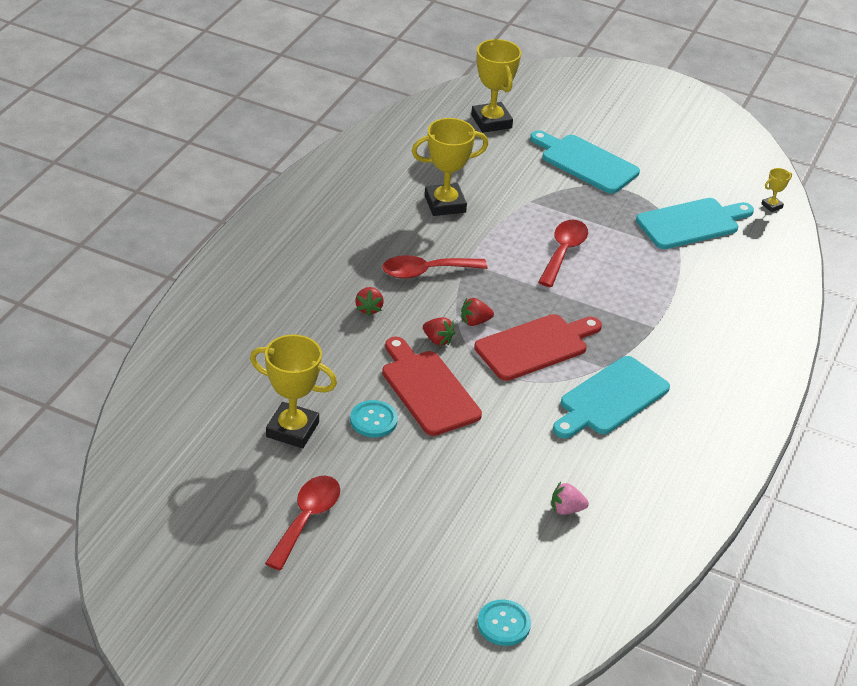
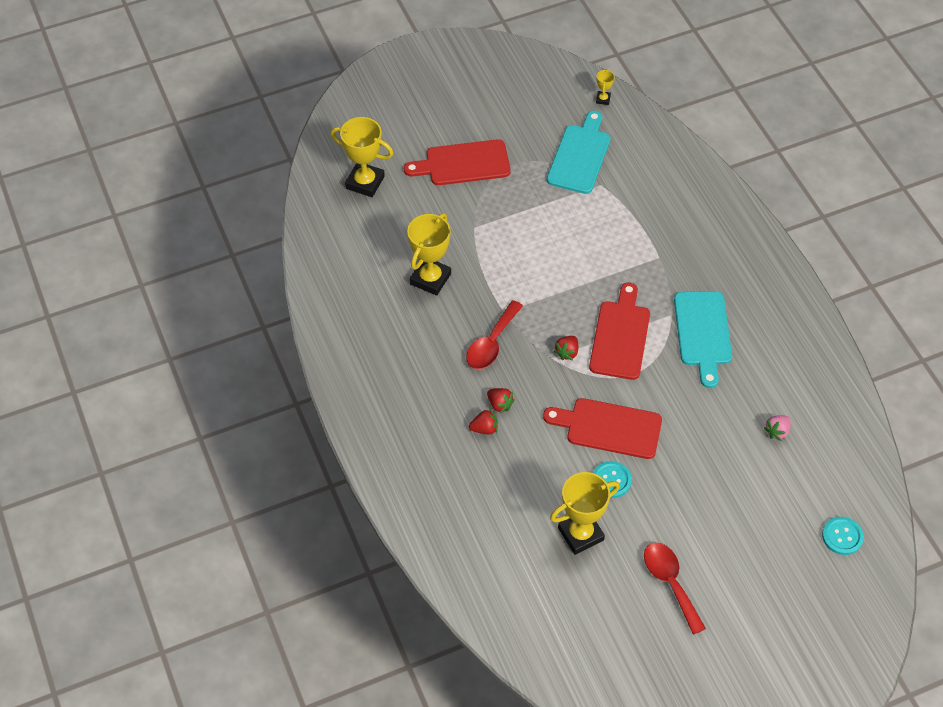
camera: 45 degrees left, 15 degrees up
red strawberry [423,317,455,346] -> red strawberry moved to [469,409,498,434]
turquoise cutting board [530,130,640,194] -> red cutting board [404,139,511,185]
red spoon [538,220,588,287] -> none

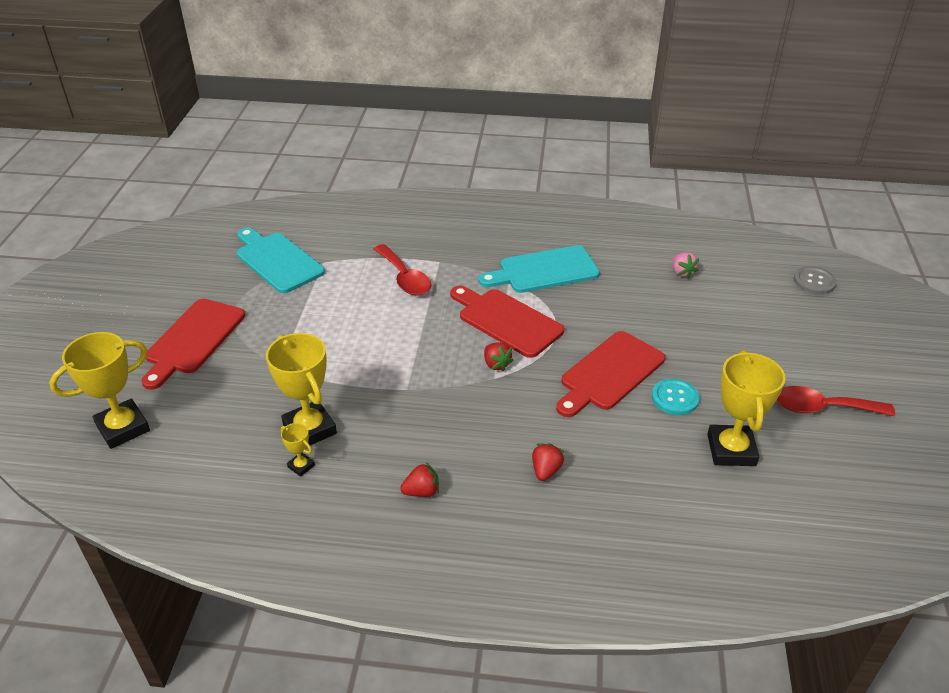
camera: 60 degrees left, 15 degrees down
red spoon [466,300,523,369] -> red spoon moved to [374,244,431,296]
red strawberry [487,388,515,413] -> red strawberry moved to [400,462,439,497]
yellow trophy [596,69,614,105] -> yellow trophy moved to [281,423,315,477]
turquoise cutting board [674,291,732,388] -> turquoise cutting board turned 135 degrees clockwise [478,245,600,293]
turquoise button [822,517,864,555] -> grey button [794,266,837,294]

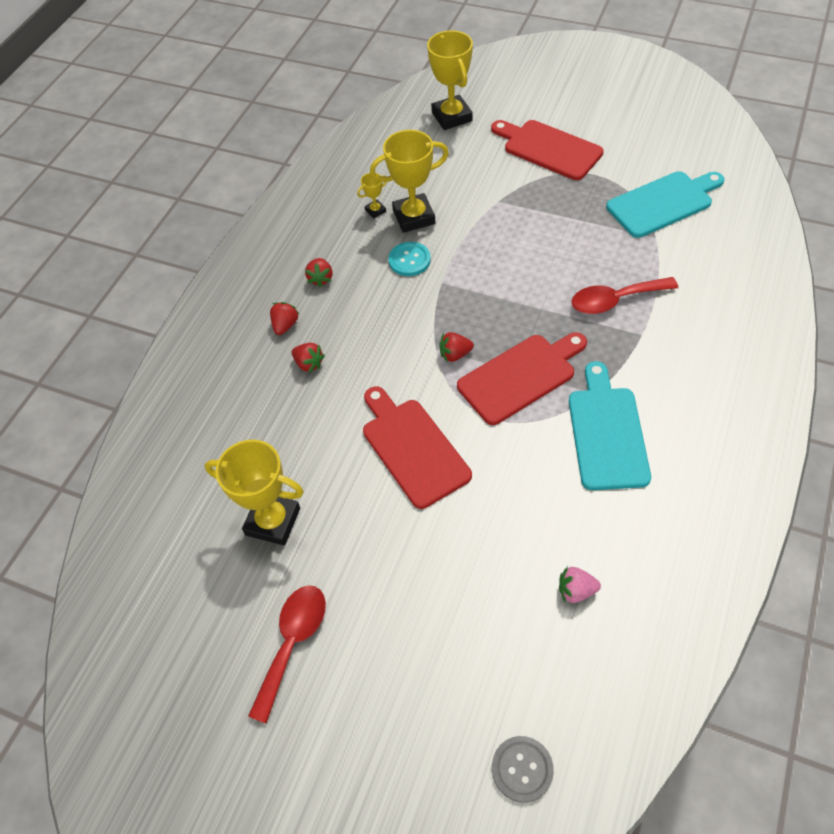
camera: 110 degrees right, 15 degrees up
turquoise button [652,379,699,415] -> turquoise button moved to [388,242,431,276]
none -> red strawberry [270,302,299,335]

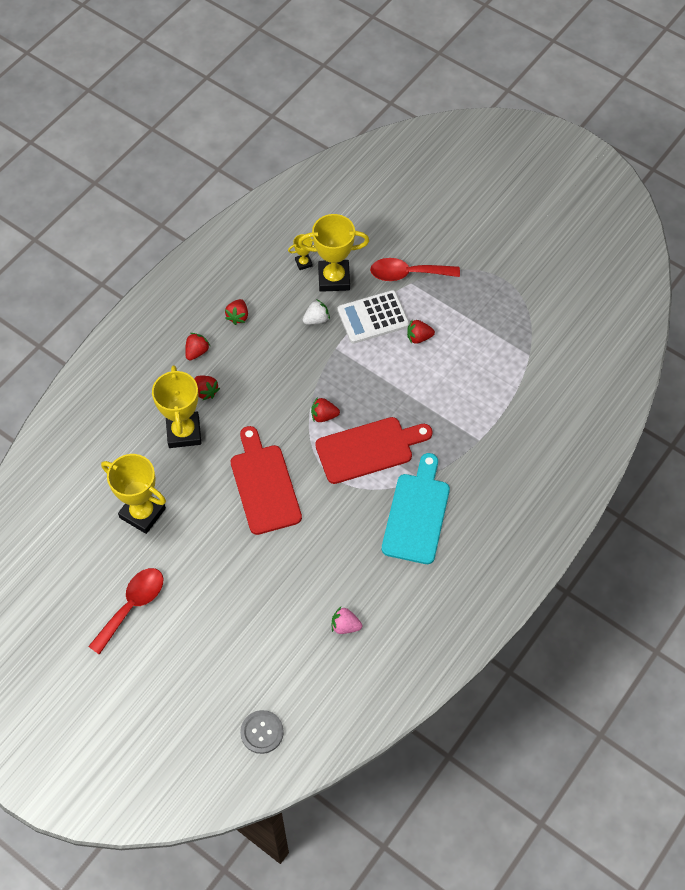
camera: 10 degrees right, 5 degrees up
turquoise button [388,242,431,276] -> white strawberry [303,299,330,324]
yellow trophy [427,30,473,130] -> yellow trophy moved to [152,365,202,448]
red cutting board [491,120,604,180] -> none
red spoon [571,277,678,314] -> red spoon moved to [370,258,460,281]
turquoise cutting board [606,171,724,238] -> none
none -> white calculator [337,290,409,344]
none -> red strawberry [407,319,435,344]

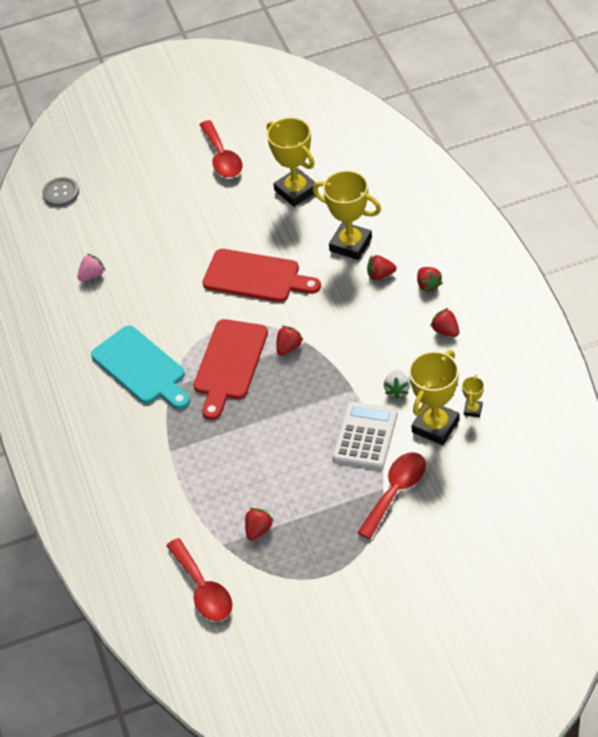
camera: 130 degrees right, 10 degrees down
yellow trophy [101,454,166,534] -> yellow trophy turned 75 degrees clockwise [267,118,318,207]
red strawberry [407,319,435,344] -> red strawberry moved to [245,508,274,541]
none -> red spoon [166,538,233,621]

